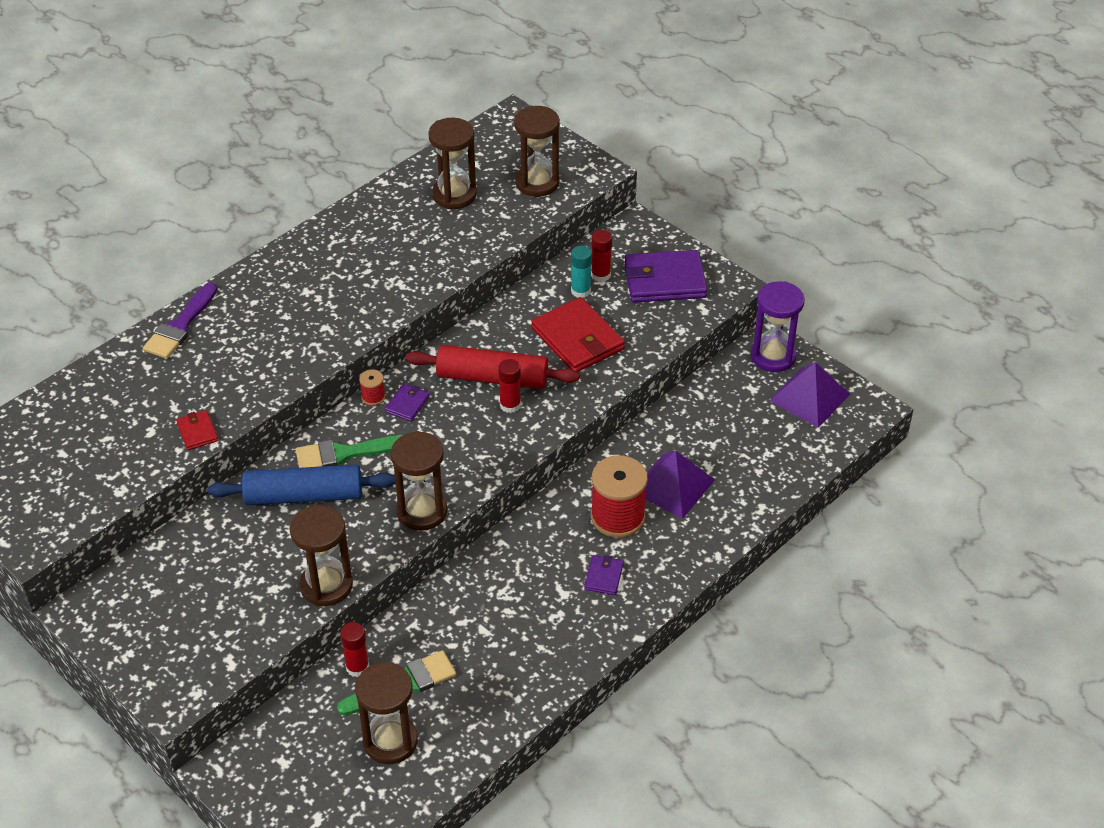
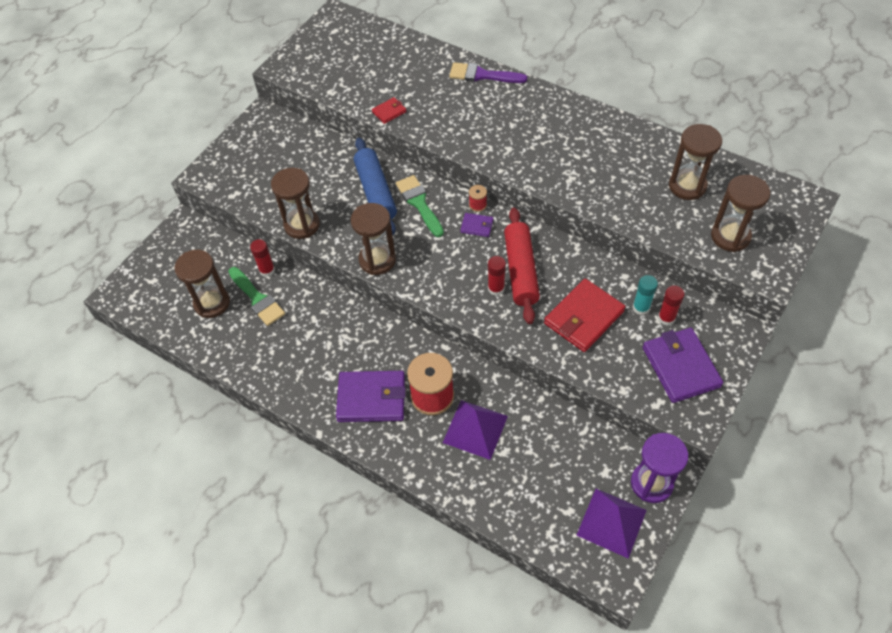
camera: 80 degrees right, 10 degrees up
purple wallet [584,555,624,595] -> purple wallet [336,371,406,422], size x2.09

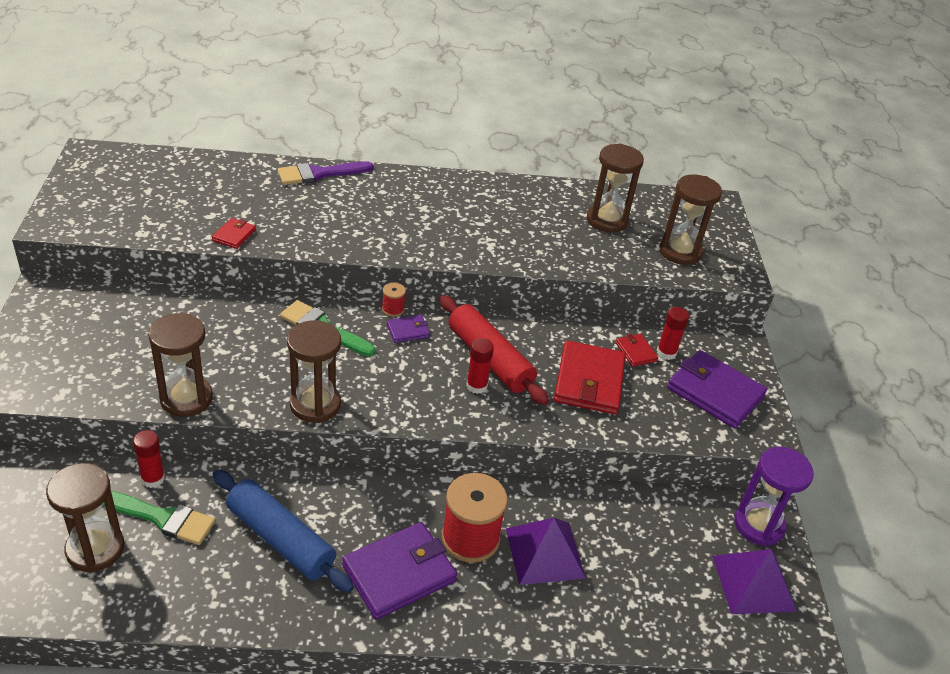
camera: 40 degrees left, 15 degrees down
blue rolling pin [354,138,397,235] -> blue rolling pin moved to [213,470,354,593]
turquoise glue stick [633,275,658,315] -> red wallet [616,334,658,367]

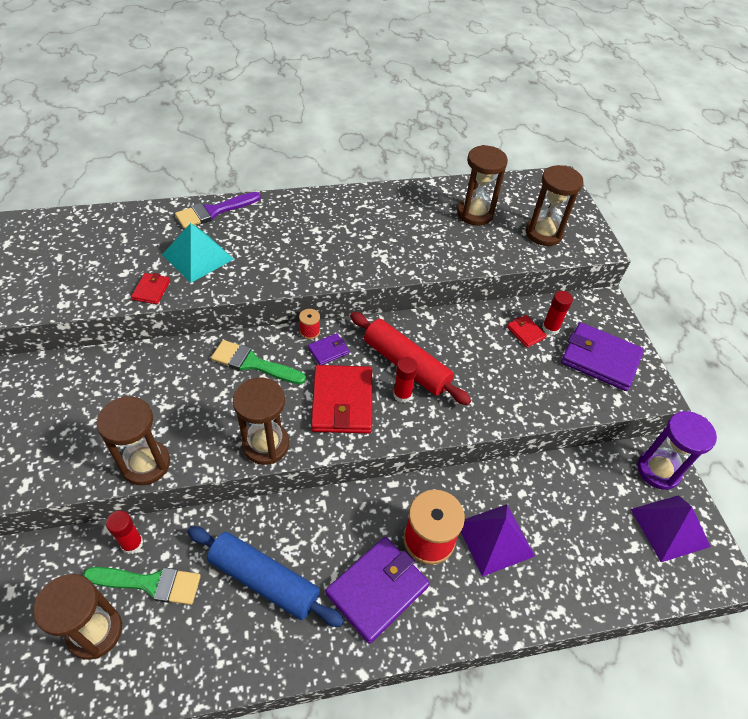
camera: 10 degrees left, 10 degrees up
red wallet [554,340,626,414] -> red wallet moved to [311,365,372,433]
none -> turquoise pyramid [162,223,234,283]

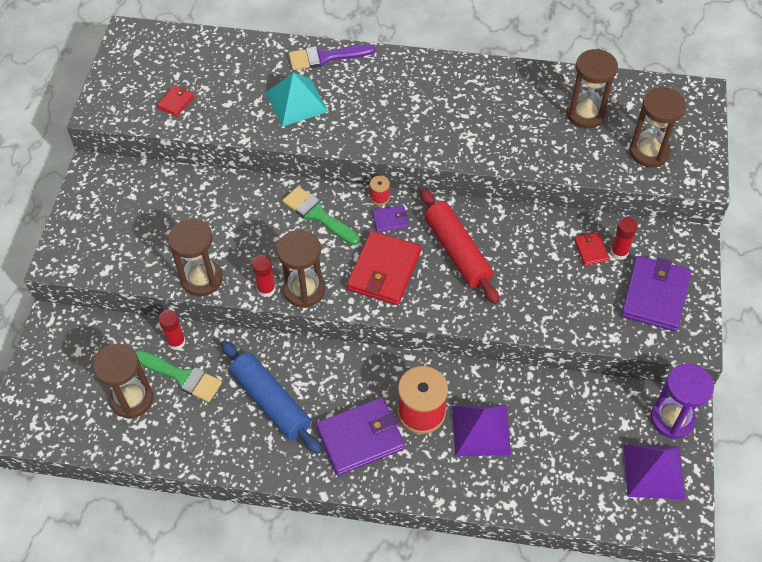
camera: 25 degrees right, 5 degrees up
red wallet [131,273,170,304] -> red wallet moved to [157,85,195,117]
red glue stick [393,357,418,403] -> red glue stick moved to [252,255,275,297]
purple wallet [561,322,644,391] -> purple wallet turned 60 degrees clockwise [621,256,691,331]

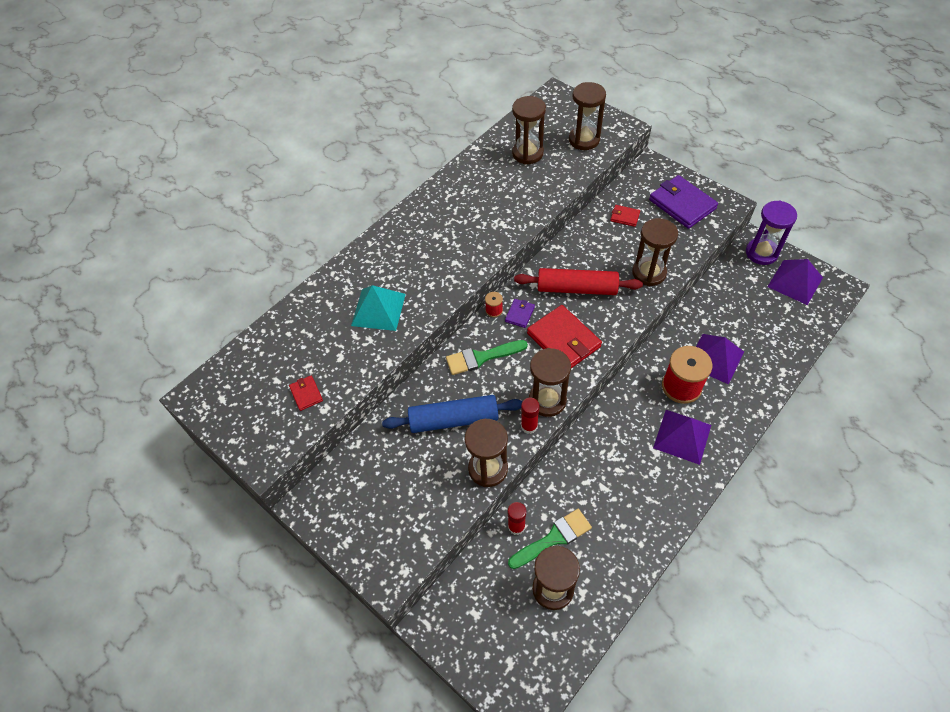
camera: 55 degrees left, 0 degrees up
blue rolling pin [221,341,322,454] -> blue rolling pin moved to [382,395,523,433]
purple brush [289,44,375,70] -> none
purple wallet [316,397,405,476] -> purple pyramid [653,410,711,465]
red glue stick [610,217,638,260] -> none
none -> brown hourglass [632,218,678,286]

